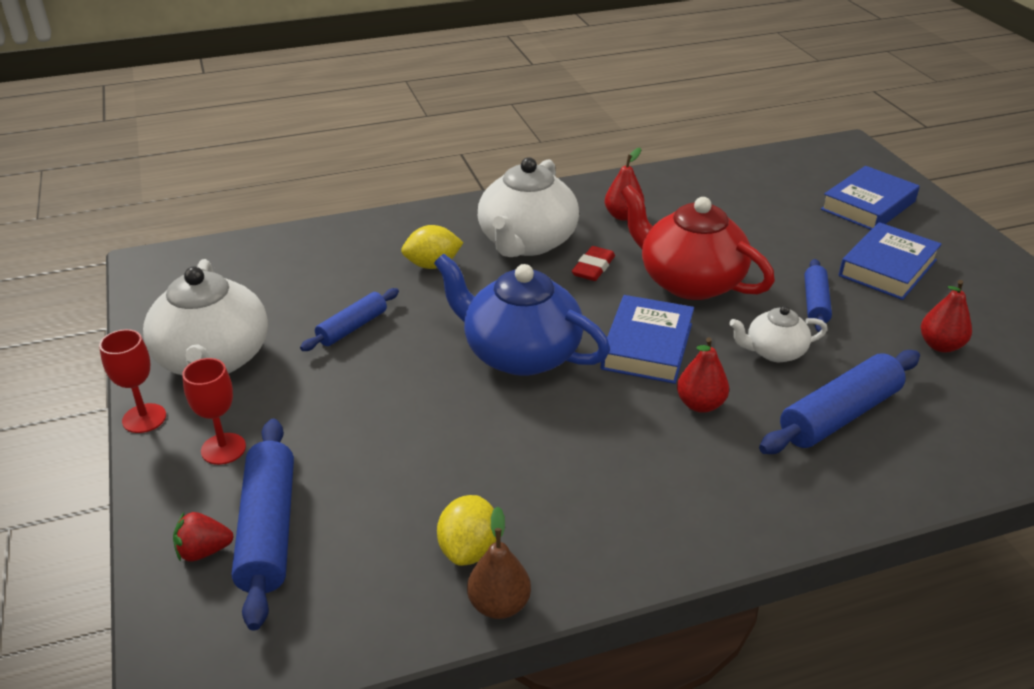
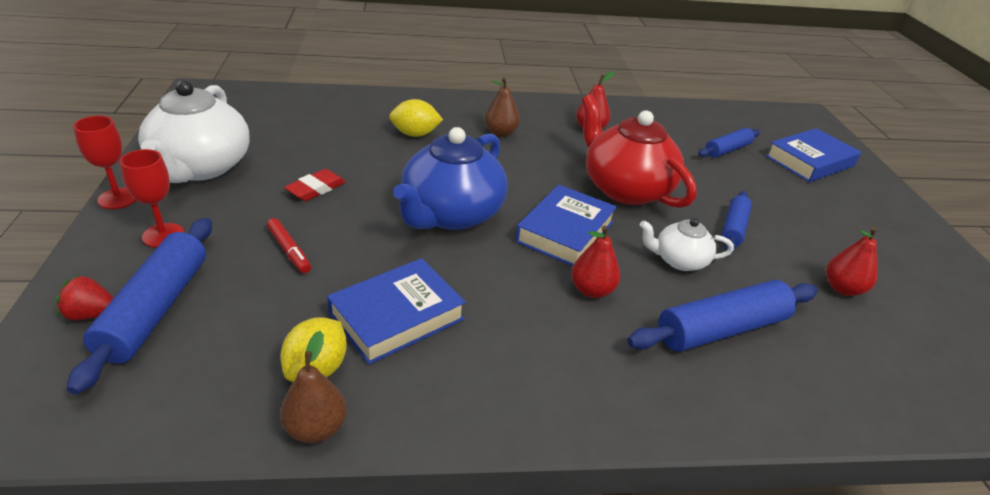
camera: 10 degrees right, 0 degrees up
blue rolling pin [300,288,399,351] -> blue rolling pin moved to [698,128,760,158]
blue teapot [434,254,610,376] -> blue teapot turned 105 degrees counterclockwise [393,127,508,230]
white teapot [478,157,579,257] -> brown pear [485,77,520,137]
red eraser [572,246,615,281] -> red eraser moved to [284,169,346,201]
blue book [839,222,942,300] -> blue book moved to [327,258,466,365]
none -> red marker [267,218,311,273]

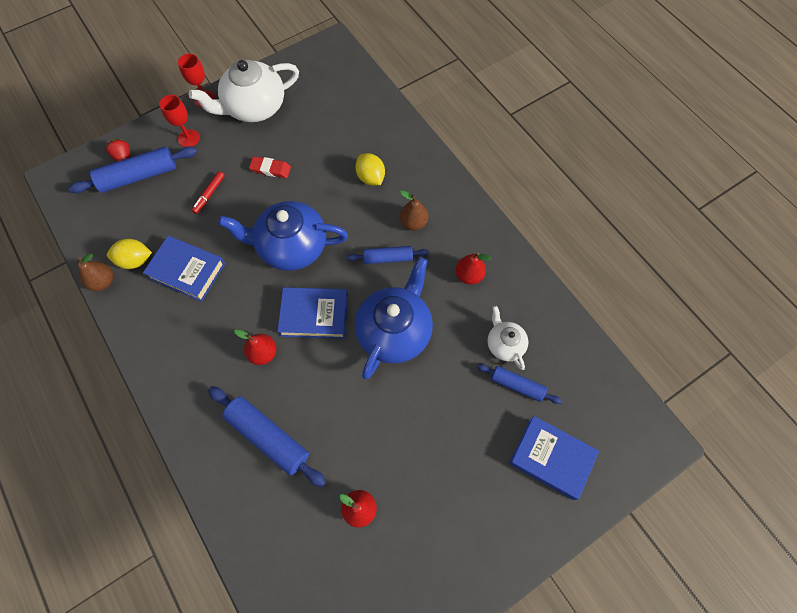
camera: 65 degrees right, 30 degrees up
red teapot [582,94,697,208] -> blue teapot [355,257,433,379]
white teapot [640,218,734,271] -> white teapot moved to [487,306,529,370]
blue rolling pin [721,191,752,251] -> blue rolling pin moved to [347,246,429,264]

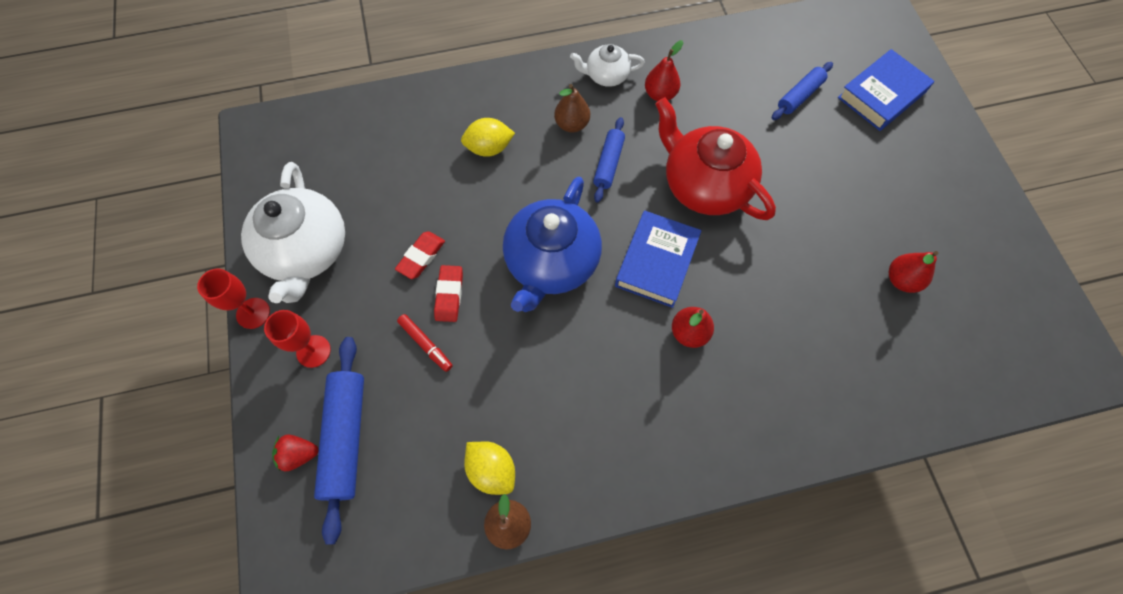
camera: 70 degrees left, 0 degrees up
yellow lemon [107,239,152,269] -> yellow lemon turned 60 degrees counterclockwise [464,442,515,495]
blue book [143,236,225,302] -> none
blue rolling pin [208,386,326,487] -> none
blue teapot [355,257,433,379] -> red teapot [655,97,776,220]
white teapot [487,306,529,370] -> white teapot moved to [570,44,645,87]
none -> red eraser [434,265,463,322]

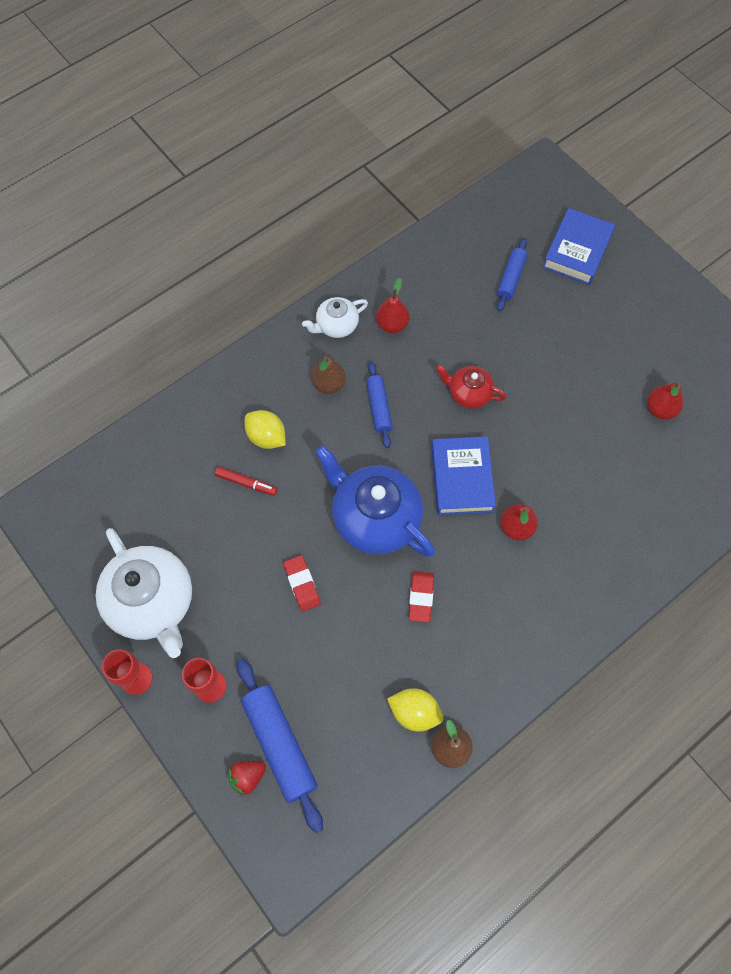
camera: 25 degrees left, 0 degrees up
red eraser [395,231,445,279] -> red eraser moved to [409,571,434,623]
red marker [397,314,453,372] -> red marker moved to [215,467,277,496]
yellow lemon [461,118,515,157] -> yellow lemon turned 75 degrees clockwise [244,410,285,449]
blue teapot [503,177,602,312] -> blue teapot turned 135 degrees clockwise [315,445,435,557]
red teapot [655,97,776,220] -> red teapot [436,365,507,409], size x0.52

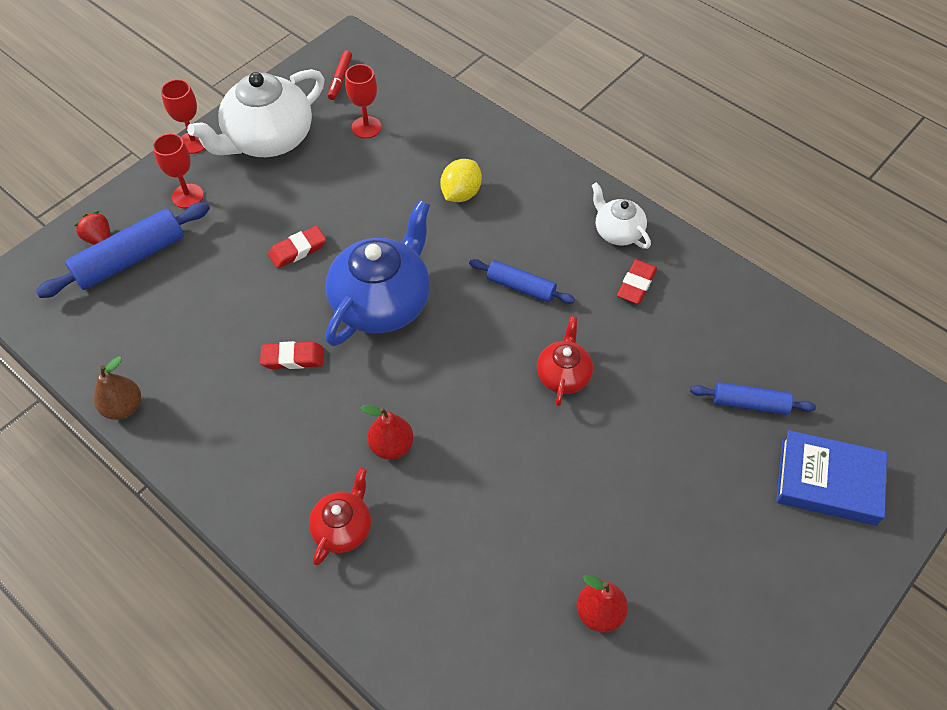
camera: 80 degrees right, 10 degrees down
red marker [215,467,277,496] -> red marker moved to [328,50,352,100]
brown pear [311,356,346,394] -> none
blue rolling pin [366,362,393,448] -> blue rolling pin turned 45 degrees clockwise [469,259,575,304]
red pear [376,278,410,333] -> red eraser [617,259,657,304]
yellow lemon [387,688,443,732] -> none
blue book [431,437,496,515] -> none
none -> red teapot [309,468,371,565]
none -> red goblet [345,64,381,138]

